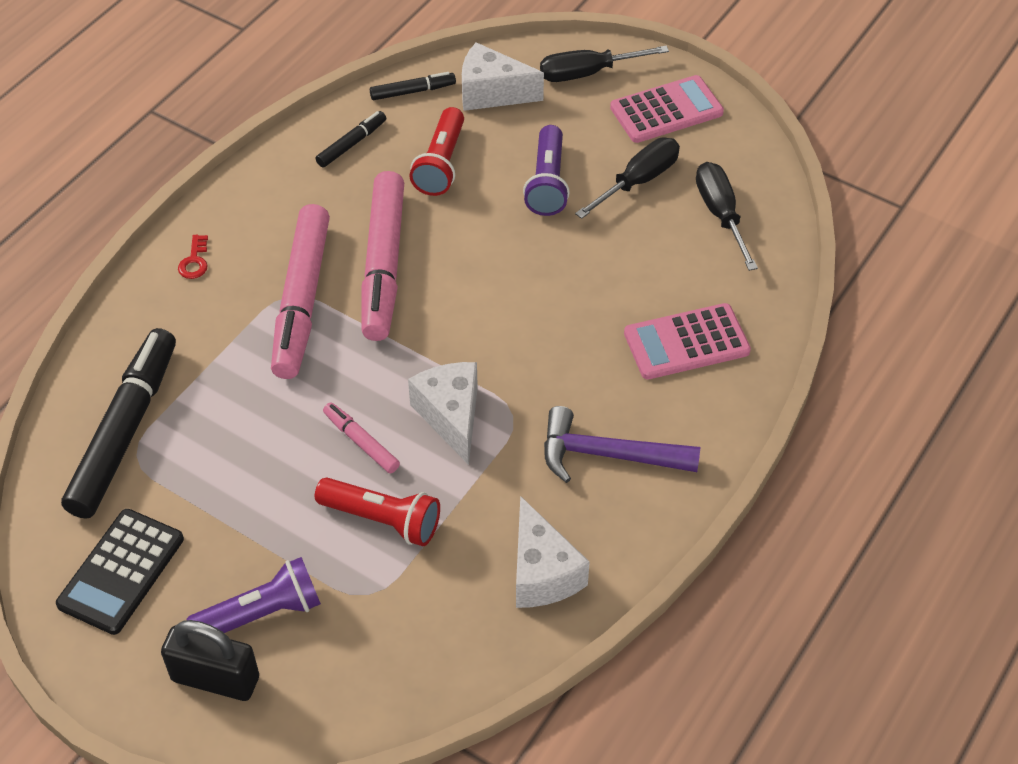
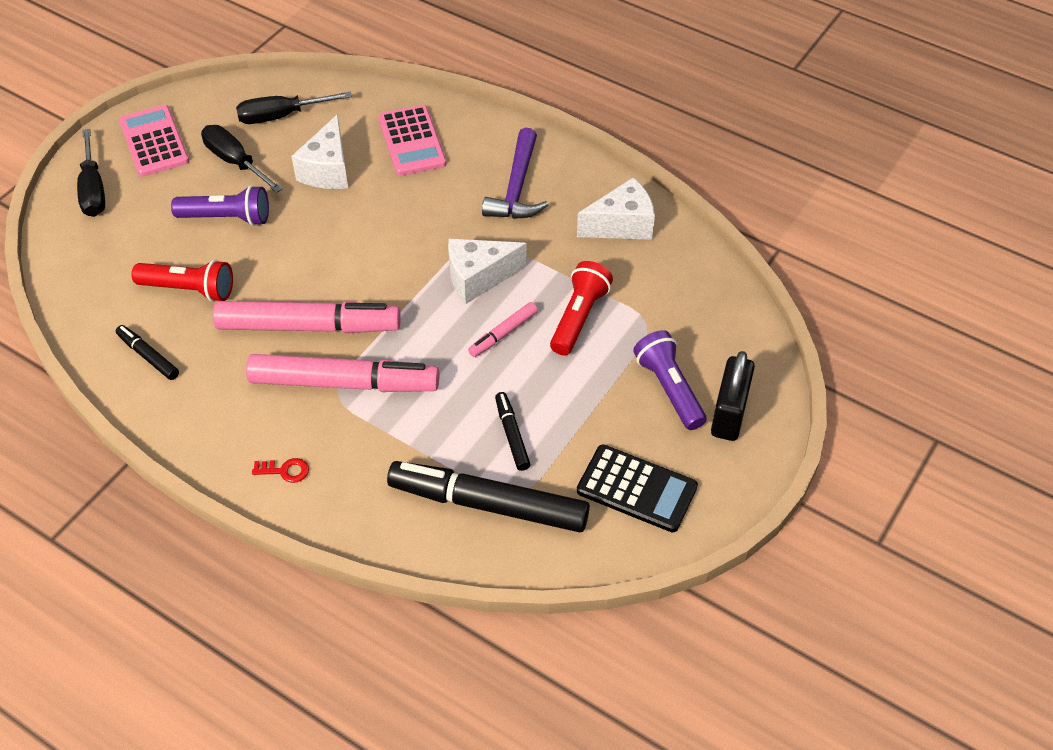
camera: 90 degrees left, 0 degrees up
black marker [370,72,456,100] -> black marker moved to [495,392,530,471]
white cheese [462,42,544,111] -> white cheese moved to [291,114,348,189]

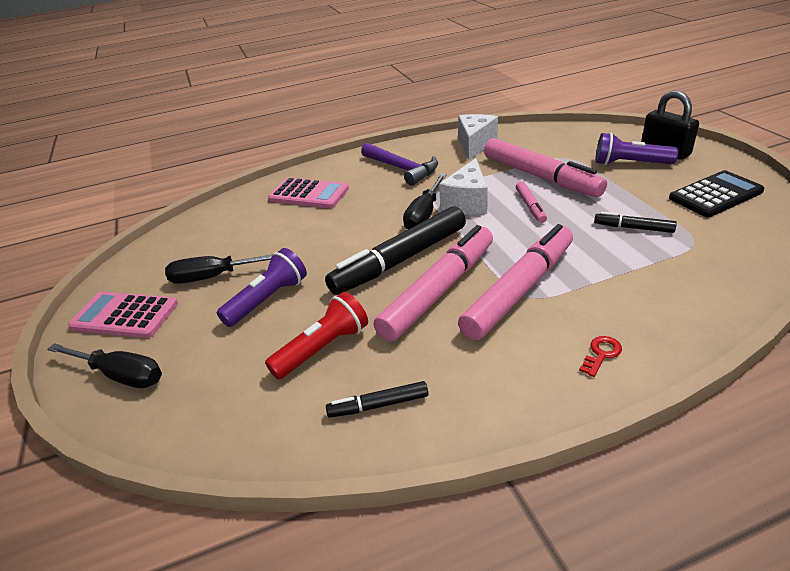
camera: 50 degrees left, 15 degrees down
black screwdriver [236,92,352,124] -> black screwdriver moved to [403,173,447,229]
white cheese [291,114,348,189] -> none
black marker [387,461,590,532] -> black marker moved to [325,206,466,295]
red flashlight [550,261,613,355] -> pink marker [484,138,607,197]

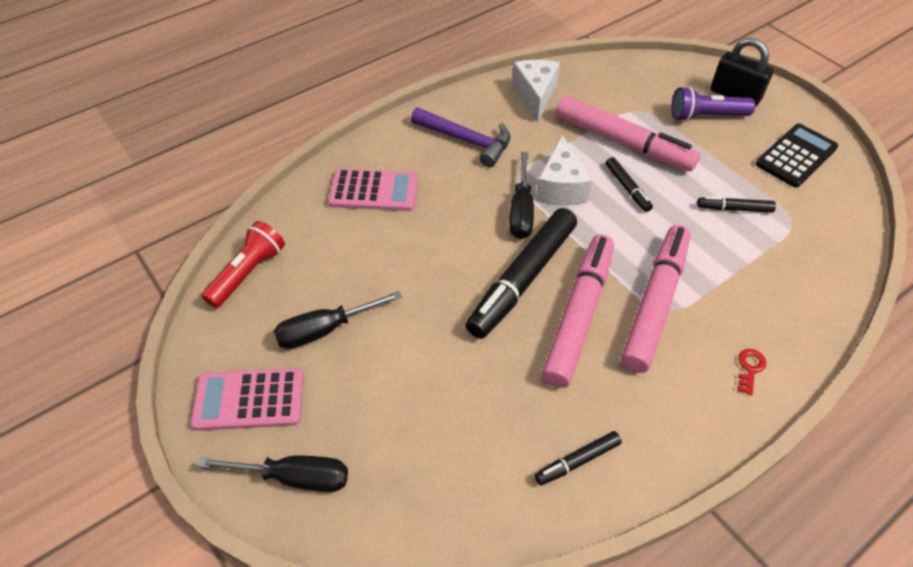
camera: 20 degrees left, 15 degrees up
purple flashlight [217,248,307,327] -> none
red flashlight [265,292,368,380] -> red flashlight moved to [202,221,285,308]
pink marker [516,182,547,223] -> black marker [606,157,653,212]

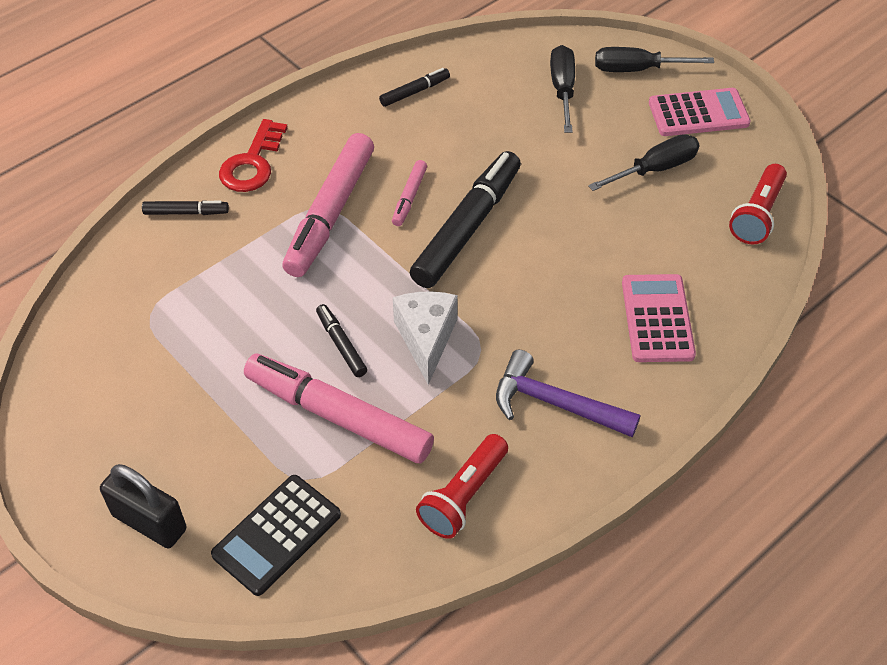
camera: 175 degrees right, 0 degrees up
pink calculator [328,169,418,211] -> pink calculator turned 90 degrees clockwise [622,274,696,362]
black screwdriver [509,152,534,239] -> black screwdriver moved to [550,45,575,133]
white cheese [512,60,560,122] -> red flashlight [416,434,508,539]
pink marker [542,234,614,388] -> pink marker [392,160,427,226], size x0.46
purple flashlight [671,86,755,122] -> none
black marker [697,196,776,213] -> black marker moved to [142,200,229,215]
red key [737,349,766,395] -> red key [219,119,288,192], size x2.02
black calculator [755,124,838,188] -> black calculator moved to [211,475,341,596]

